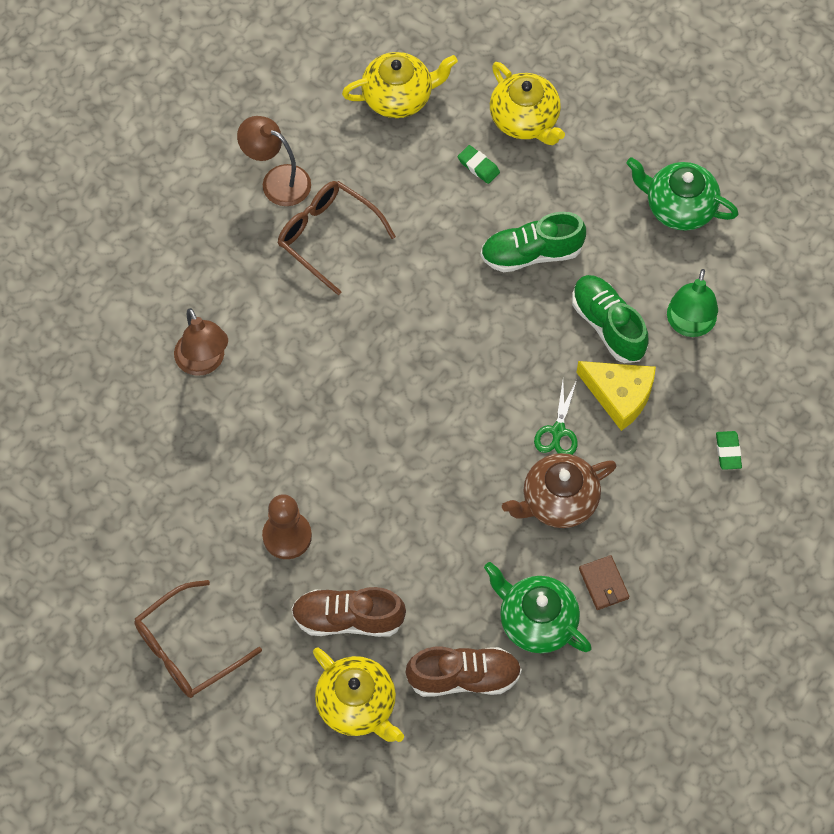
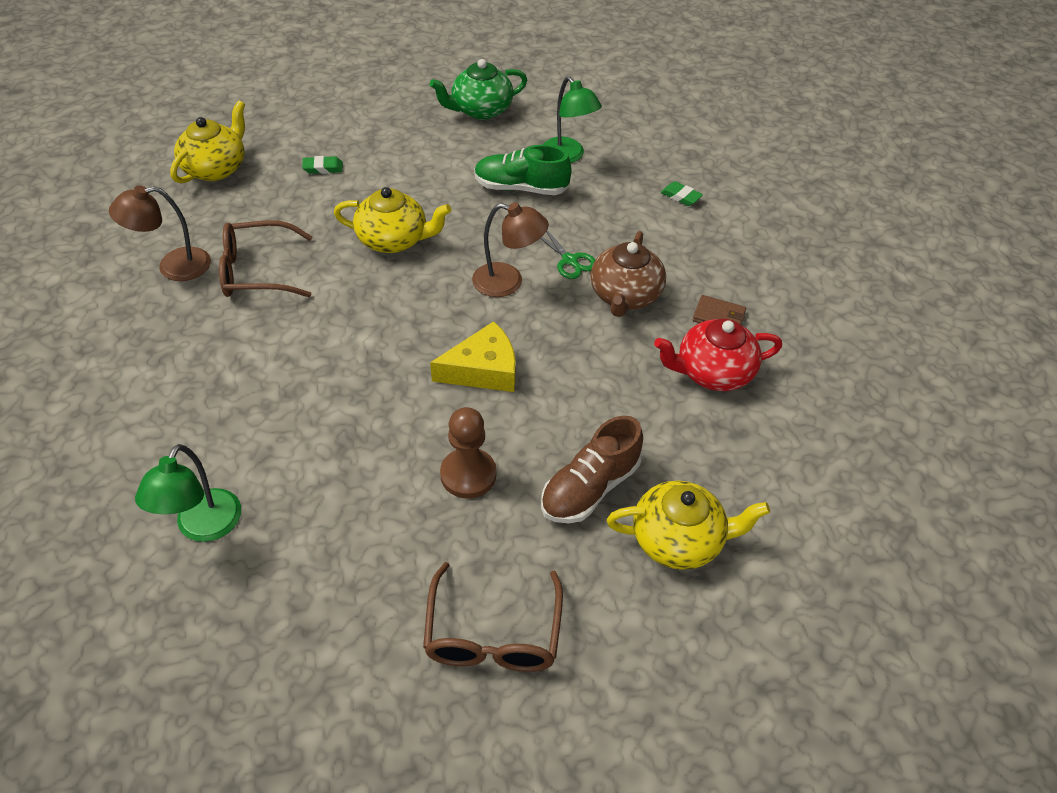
camera: 50 degrees left, 15 degrees down
brown lamp [174,308,228,376] -> brown lamp moved to [472,202,549,297]
brown shoe [406,647,522,697] -> none
green shoe [480,212,586,272] -> none
green teapot [484,562,592,653] -> red teapot [654,319,782,391]
yellow teapot [490,62,565,145] -> yellow teapot moved to [334,187,451,253]
yellow cheese [576,361,656,431] -> yellow cheese moved to [430,321,516,392]
none -> green lamp [135,444,241,542]

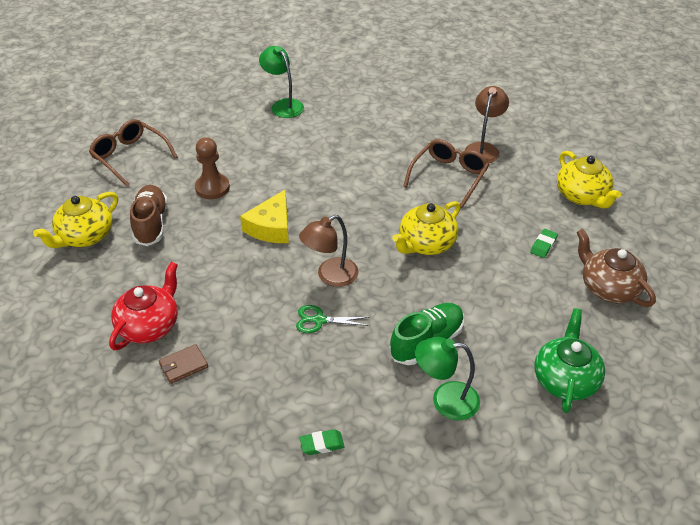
camera: 130 degrees right, 5 degrees down
brown teapot [591,231,666,317] -> brown teapot moved to [577,229,656,307]

